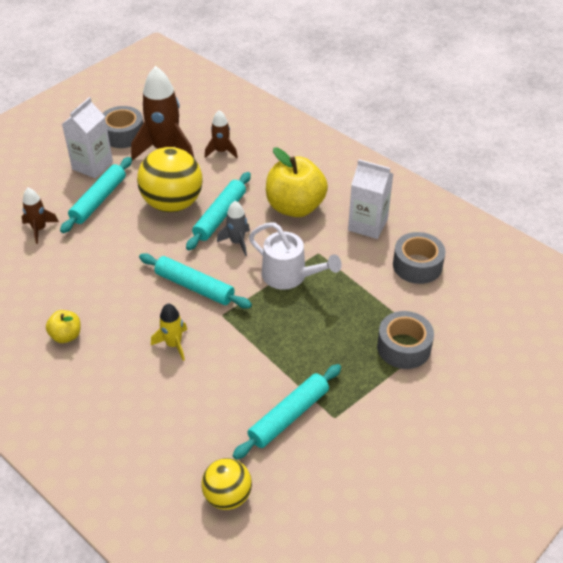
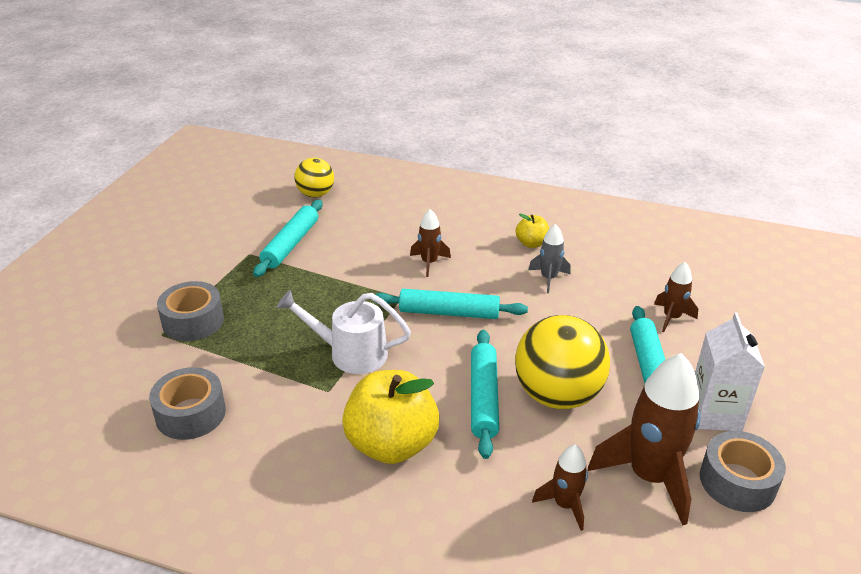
camera: 155 degrees right, 10 degrees down
yellow rocket [151,303,187,361] -> brown rocket [410,209,451,277]
grey rocket [217,201,250,256] -> grey rocket moved to [528,224,571,293]
white carton [348,159,393,239] -> none

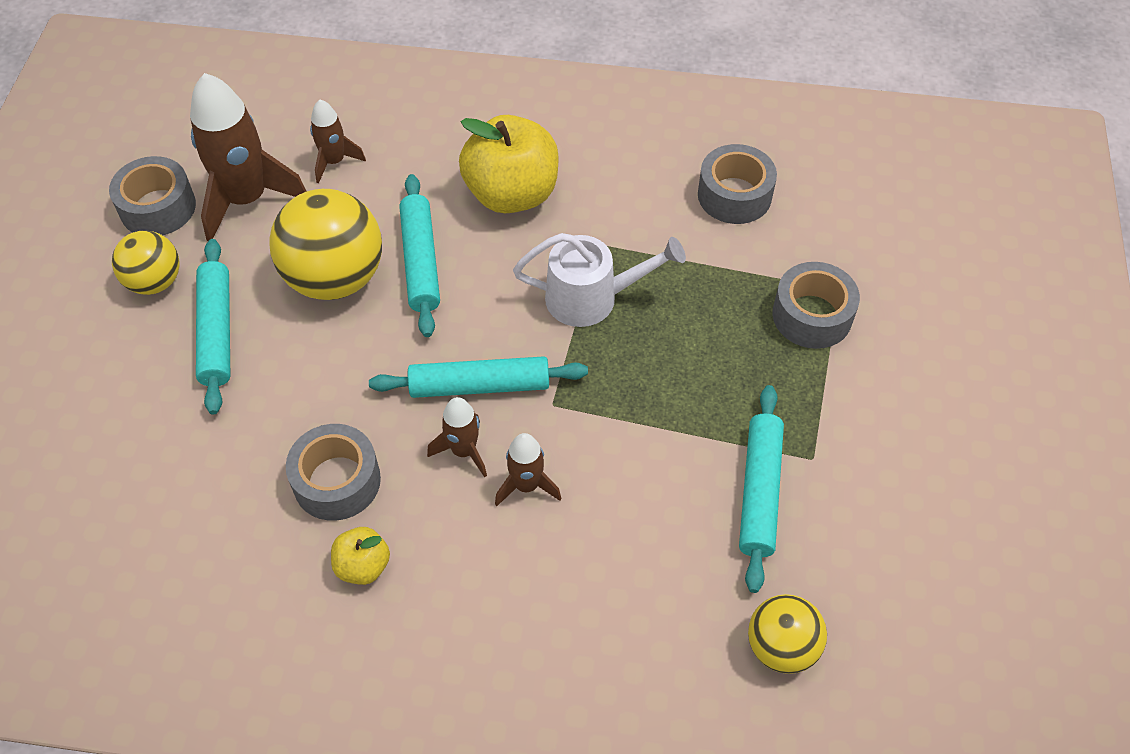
camera: 170 degrees right, 20 degrees up
grey rocket [528,224,571,293] -> grey tape [286,424,381,521]
brown rocket [654,262,698,332] -> brown rocket moved to [427,397,487,478]
white carton [695,312,765,431] -> yellow ball [112,230,180,295]

